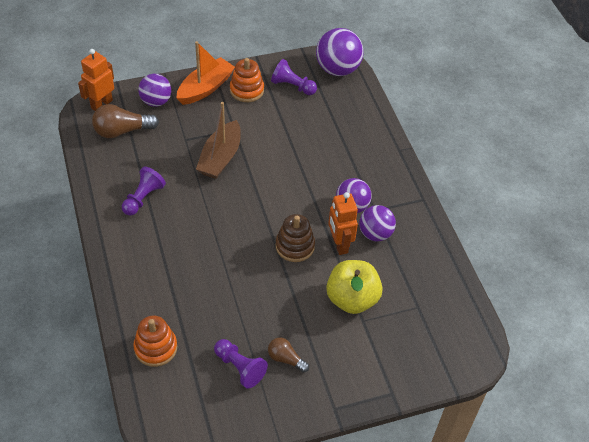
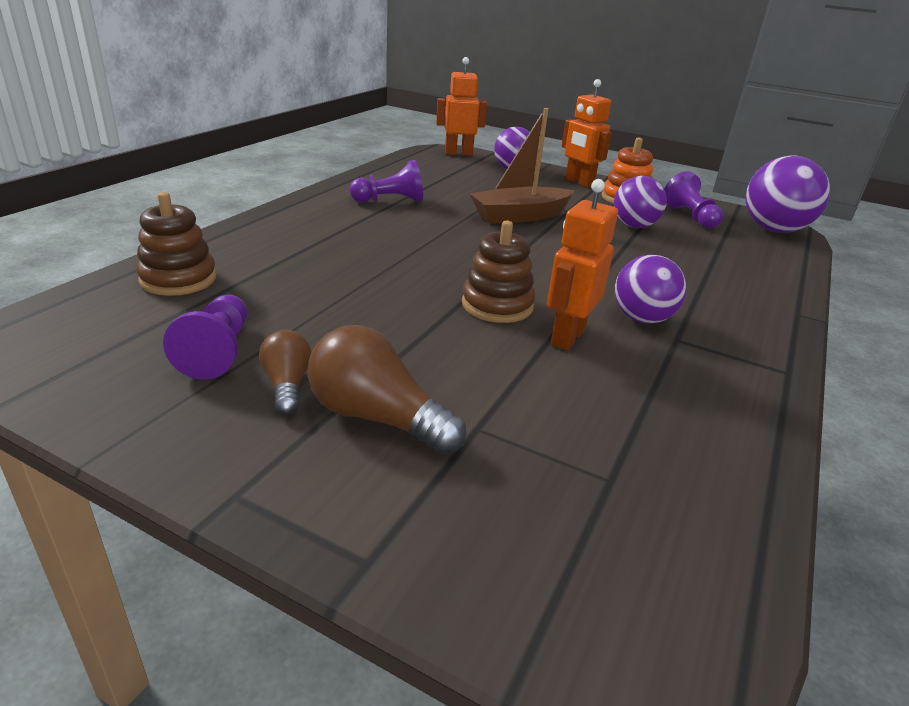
camera: 45 degrees right, 20 degrees down
brown light bulb [92,104,159,138] -> brown light bulb moved to [308,325,467,455]
orange stacking toy [133,316,177,367] -> brown stacking toy [136,192,217,296]
orange boat [177,41,235,105] -> orange robot [561,79,612,187]
yellow apple [326,260,383,314] -> none
purple ball [359,205,396,242] -> purple ball moved to [614,176,667,228]

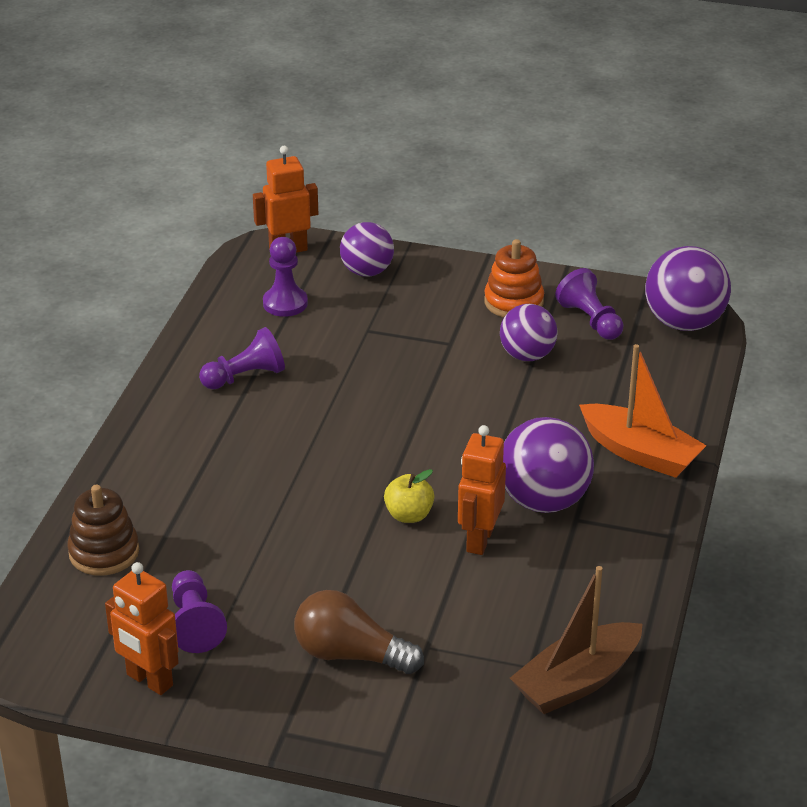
camera: 10 degrees left, 5 degrees up
brown light bulb [259,330,311,415] -> none
brown stacking toy [462,221,535,323] -> yellow apple [384,469,434,523]
brown boat [470,108,574,224] -> brown boat moved to [510,566,643,714]
orange robot [561,79,612,187] -> orange robot moved to [105,562,179,695]
purple ball [615,255,687,324] -> purple ball [503,417,594,513], size x1.50
none -> purple pawn [263,237,308,317]
none -> orange boat [579,344,707,478]

